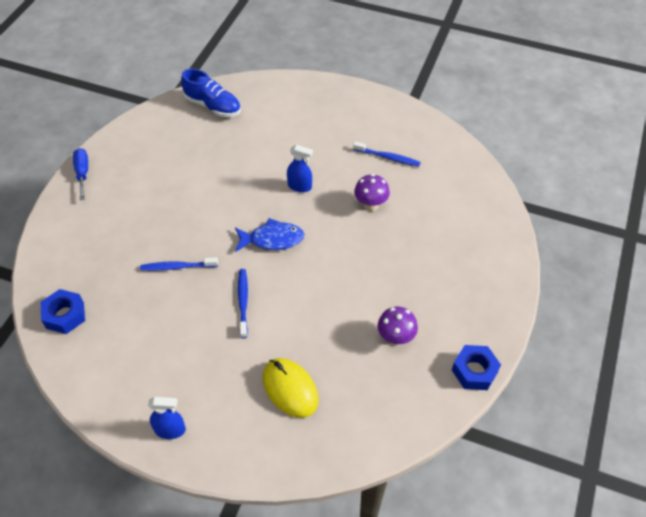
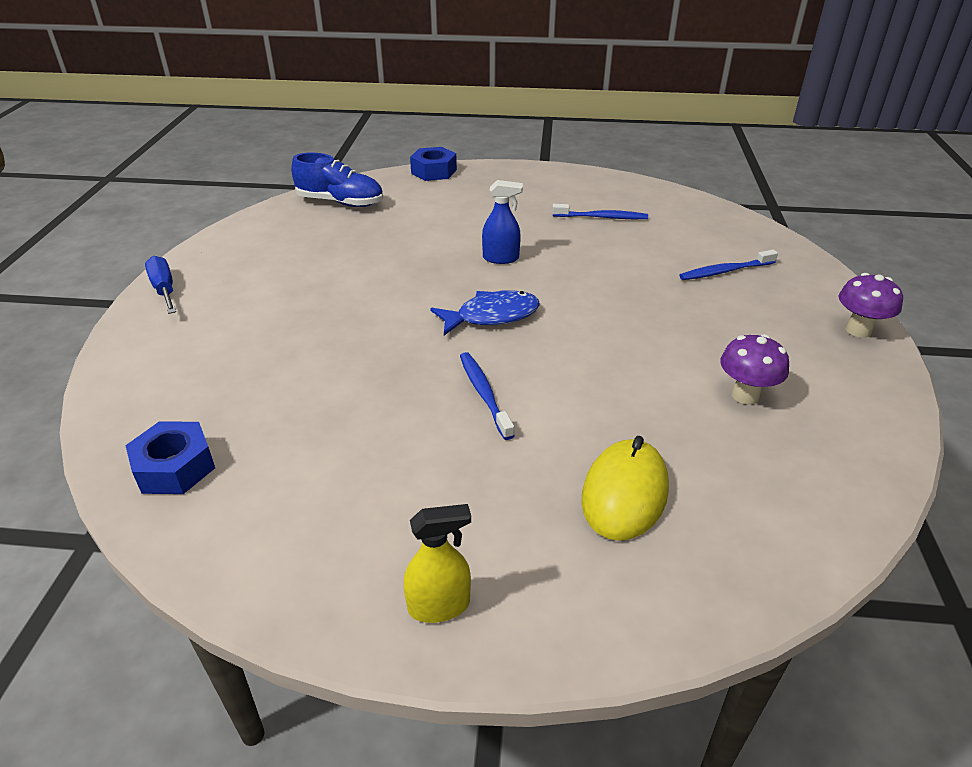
camera: 15 degrees left, 15 degrees down
blue toothbrush [140,257,218,271] -> blue toothbrush moved to [679,250,778,280]
blue spray bottle [148,397,186,439] -> yellow spray bottle [404,504,471,623]
yellow mouse [263,358,319,418] -> yellow mouse turned 75 degrees clockwise [581,436,669,541]
purple mushroom [354,174,390,211] -> purple mushroom moved to [839,273,903,338]
blue nut [452,345,501,390] -> blue nut moved to [410,147,457,181]

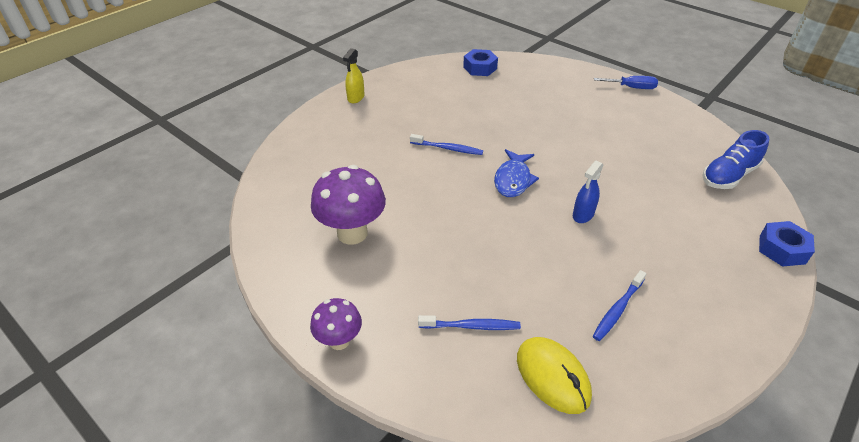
camera: 125 degrees right, 5 degrees up
yellow mouse [581,436,669,541] -> yellow mouse moved to [517,337,592,414]
blue toothbrush [679,250,778,280] -> blue toothbrush turned 75 degrees clockwise [418,315,521,330]
purple mushroom [720,334,789,405] -> purple mushroom [311,165,386,245], size x1.70

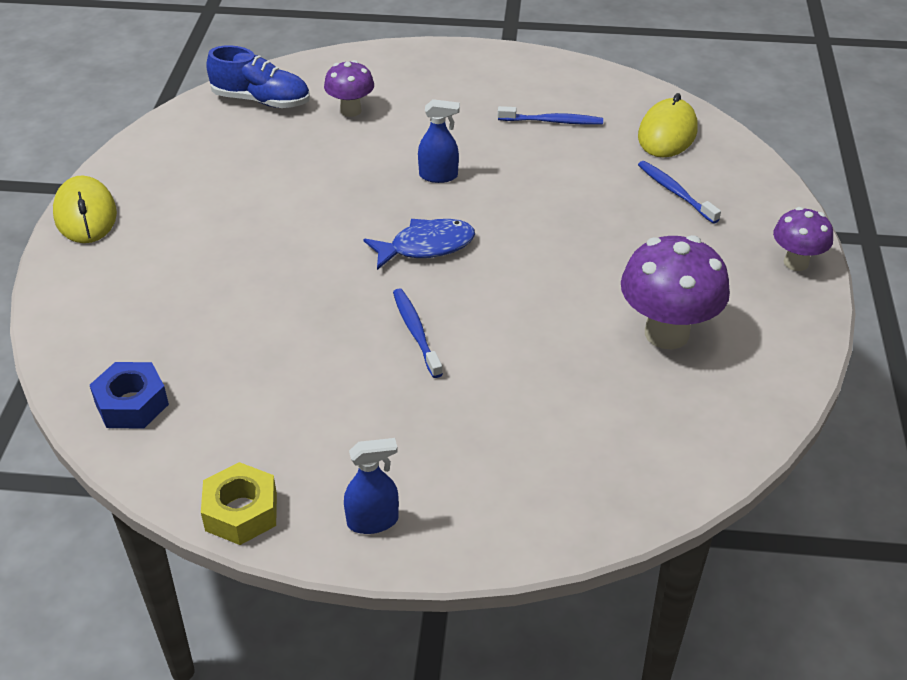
camera: 125 degrees left, 0 degrees up
yellow spray bottle [343,48,365,103] -> blue spray bottle [344,438,399,534]
blue screwdriver [594,76,658,89] -> yellow mouse [53,175,117,243]
blue nut [759,221,815,267] -> none
none -> yellow nut [201,462,277,545]
none -> purple mushroom [324,60,374,117]

